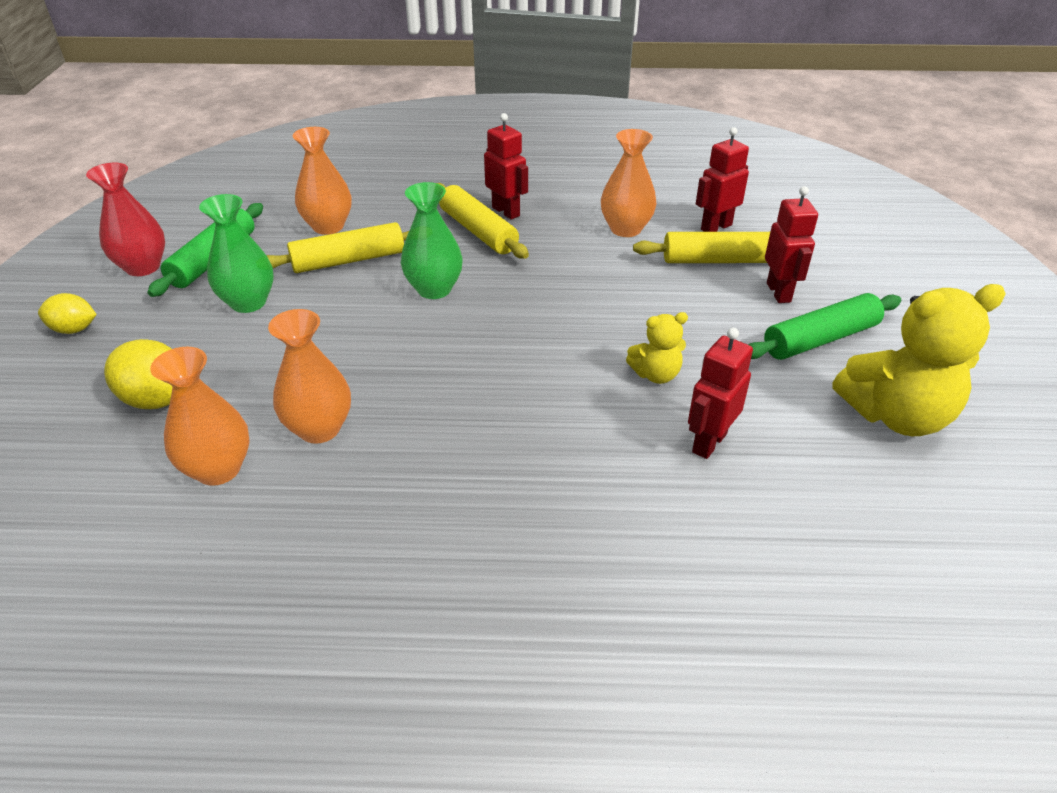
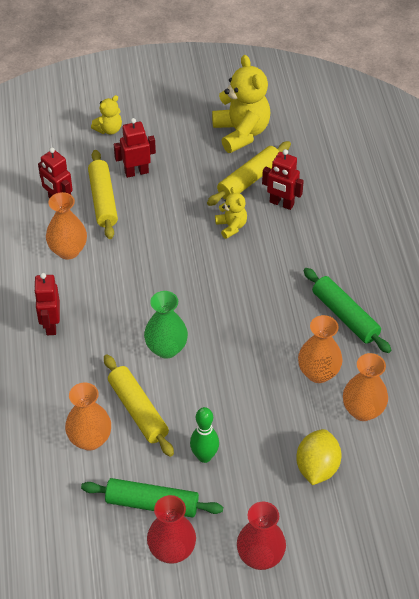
camera: 100 degrees left, 10 degrees up
yellow lemon [38,293,97,334] -> red vase [237,502,286,570]
green vase [199,194,274,313] -> green bowling pin [190,407,219,463]
yellow rolling pin [437,183,529,259] -> yellow rolling pin moved to [207,141,291,206]
red robot [484,113,528,220] -> red robot turned 45 degrees counterclockwise [34,273,60,335]
green rolling pin [749,293,901,360] -> green rolling pin moved to [303,268,391,353]
none -> yellow teddy bear [91,95,122,135]

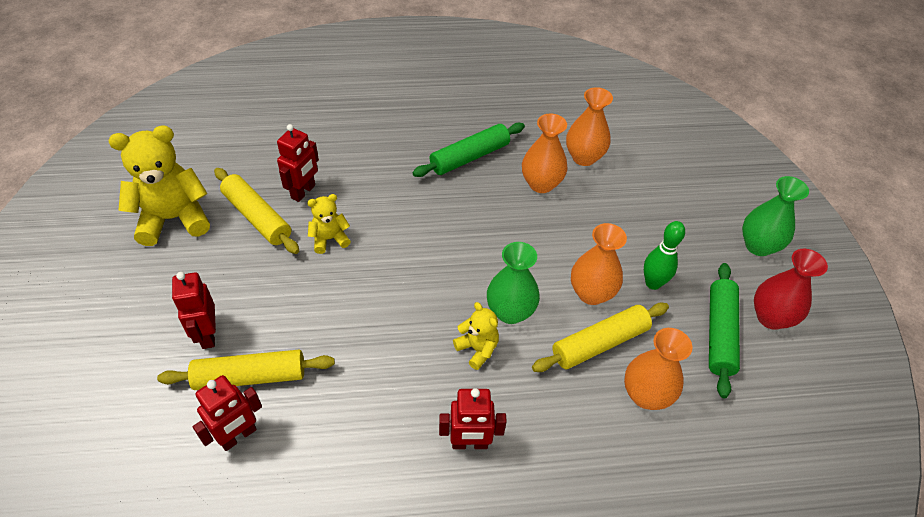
camera: 90 degrees left, 0 degrees up
orange vase [46,192,87,260] -> orange vase moved to [571,223,627,305]
yellow teddy bear [91,95,122,135] -> yellow teddy bear moved to [453,302,499,370]
red vase [237,502,286,570] -> green vase [742,176,809,256]
yellow lemon [296,429,342,485] -> none

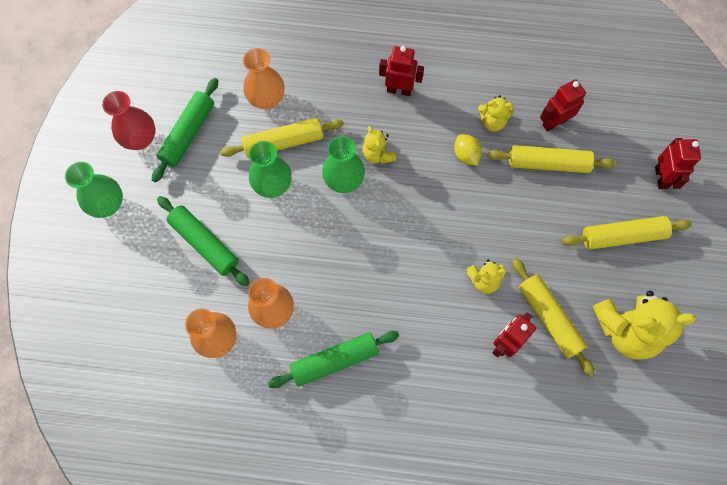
camera: 165 degrees left, 20 degrees up
red robot [172,272,216,349] -> red robot moved to [655,138,701,189]
orange vase [571,223,627,305] -> green vase [249,141,292,198]
green bowling pin [644,221,685,290] -> none
none -> green rolling pin [157,196,250,286]
none -> yellow lemon [454,134,482,166]
none -> yellow teddy bear [478,95,514,131]
none -> yellow rolling pin [562,216,692,250]

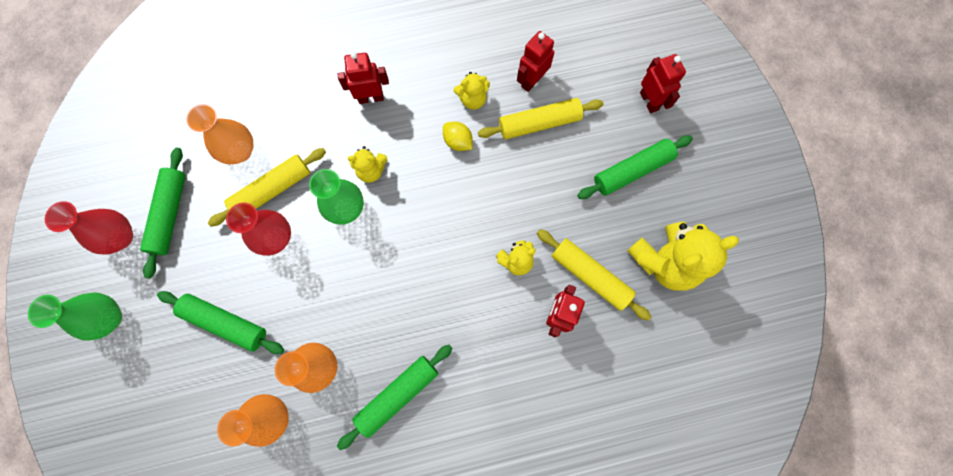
camera: 20 degrees left, 5 degrees up
green vase [249,141,292,198] -> red vase [226,203,291,256]
yellow teddy bear [362,126,396,164] -> yellow teddy bear turned 45 degrees counterclockwise [348,146,387,183]
yellow rolling pin [562,216,692,250] -> green rolling pin [577,136,693,199]

